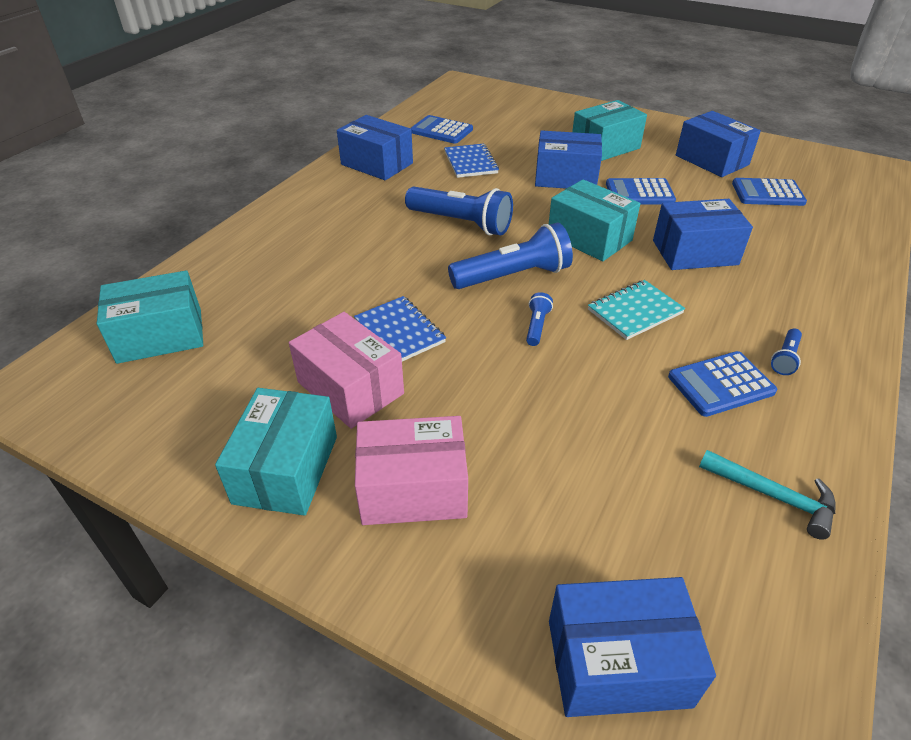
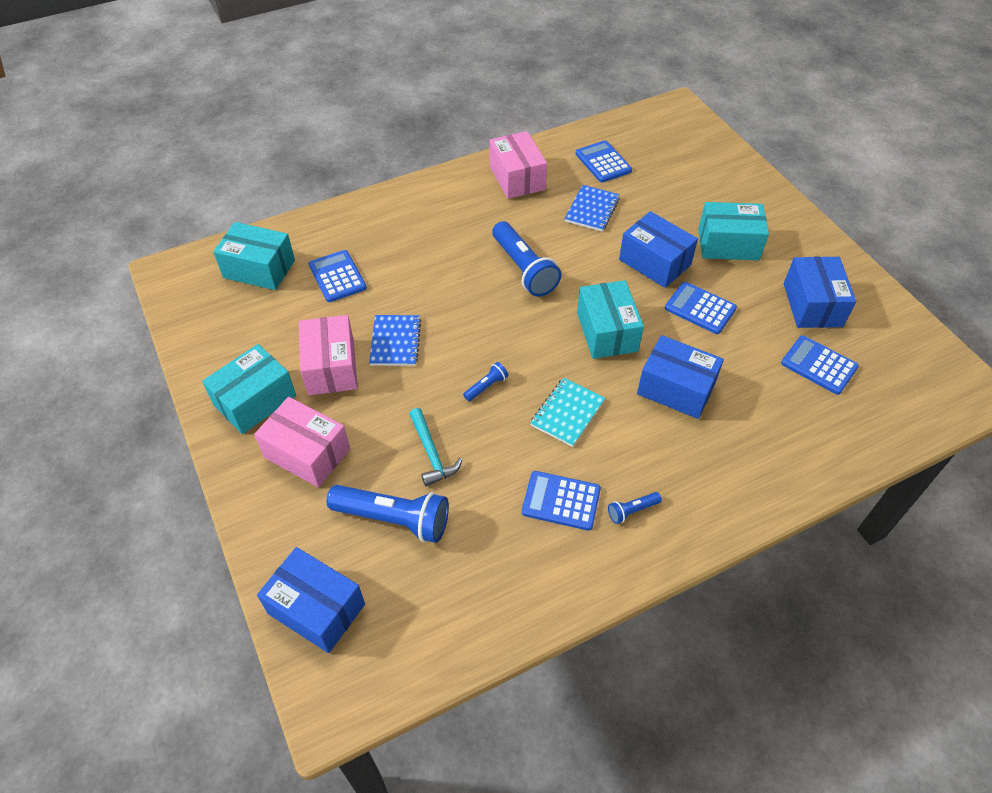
camera: 35 degrees right, 10 degrees up
blue box [337,115,413,180] -> pink box [489,131,547,199]
blue flashlight [448,223,573,289] -> blue flashlight moved to [327,485,449,543]
turquoise notebook [588,280,685,340] -> turquoise notebook turned 60 degrees counterclockwise [530,378,605,447]
turquoise hammer [699,450,836,540] -> turquoise hammer moved to [409,408,463,487]
none -> blue calculator [309,250,367,302]

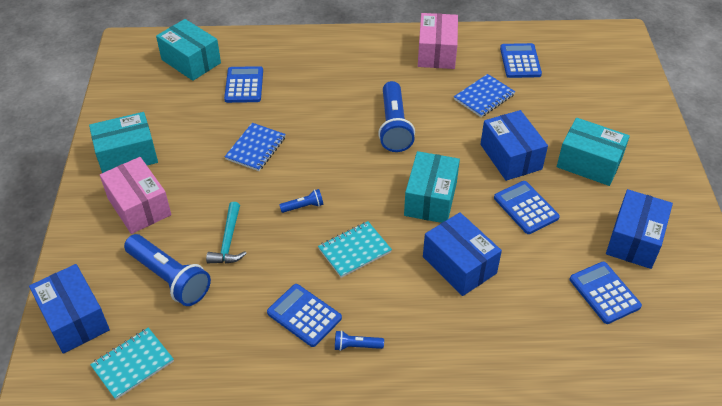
camera: 25 degrees right, 5 degrees down
pink box [299,315,358,395] -> none
none -> turquoise notebook [90,328,174,400]

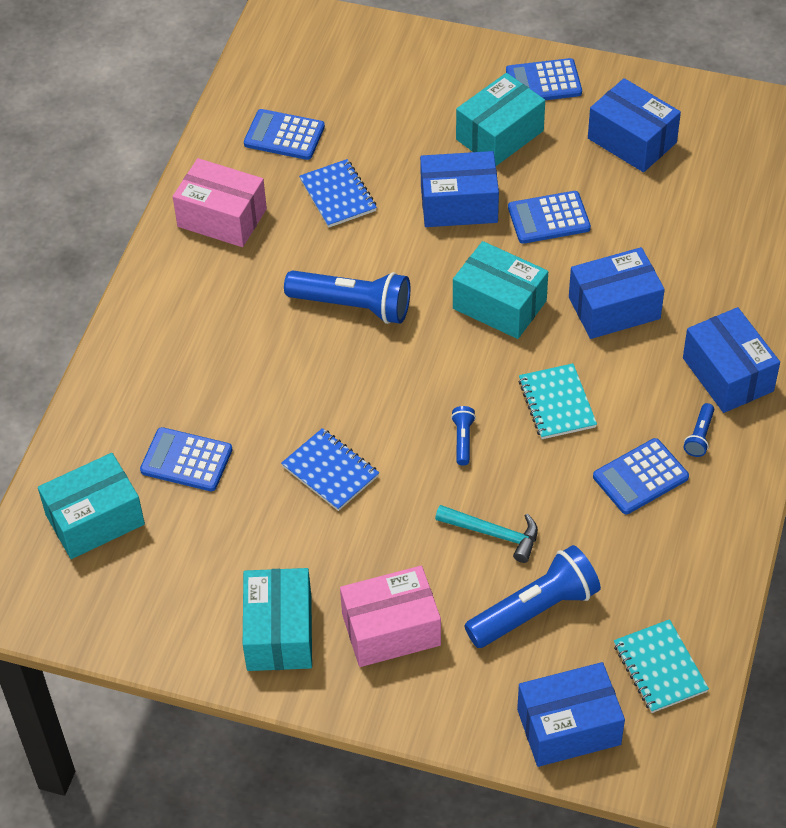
camera: 70 degrees left, 5 degrees up
blue calculator [570,262,642,324] -> blue calculator moved to [506,58,582,100]
none -> blue box [683,307,780,413]

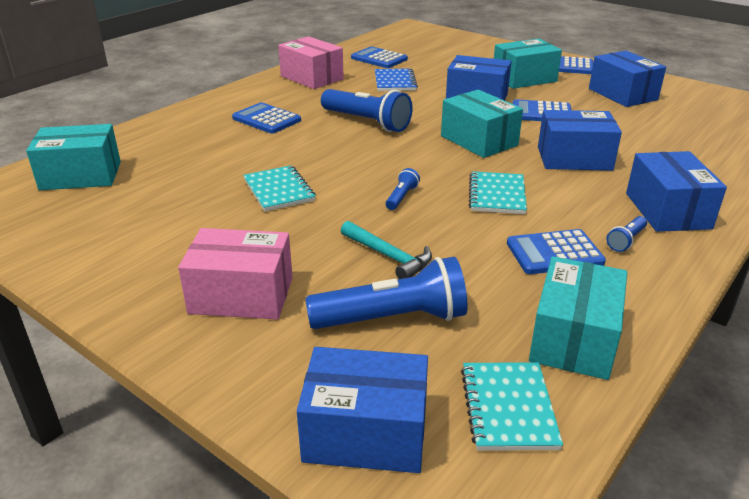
camera: 20 degrees right, 20 degrees down
blue calculator [140,427,232,491] -> blue calculator moved to [232,102,301,134]
turquoise box [243,568,312,671] -> turquoise box moved to [529,256,627,380]
blue notebook [281,428,379,511] -> turquoise notebook [243,165,316,212]

